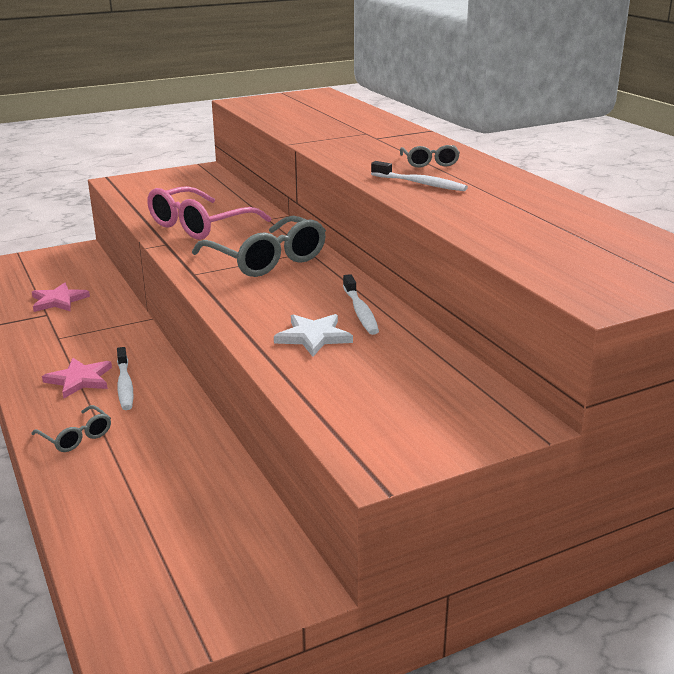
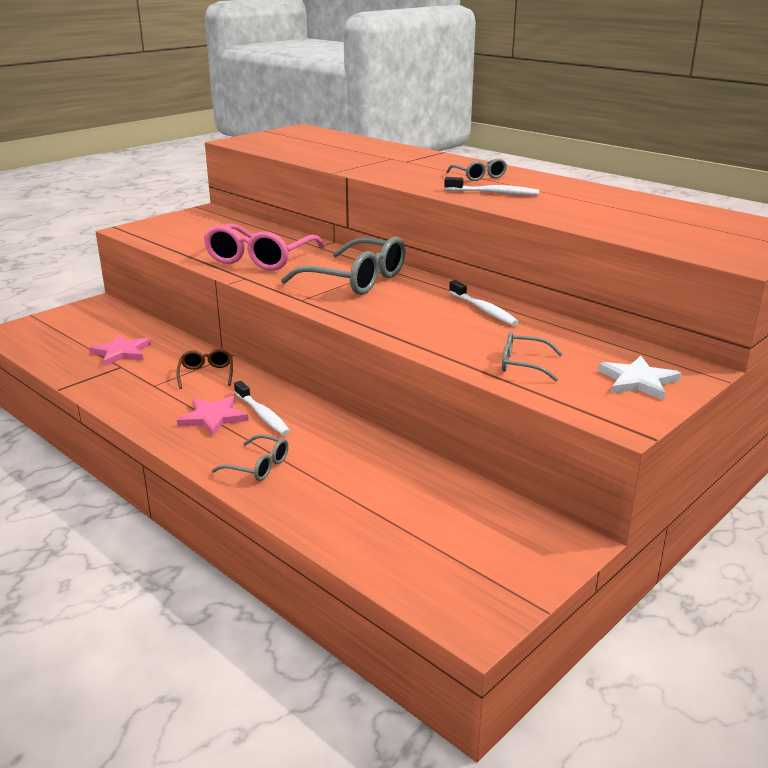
camera: 20 degrees left, 0 degrees up
white star [274,314,353,357] -> white star moved to [598,356,681,400]
none -> brown glasses [176,349,233,389]
none -> grey glasses [502,332,562,381]

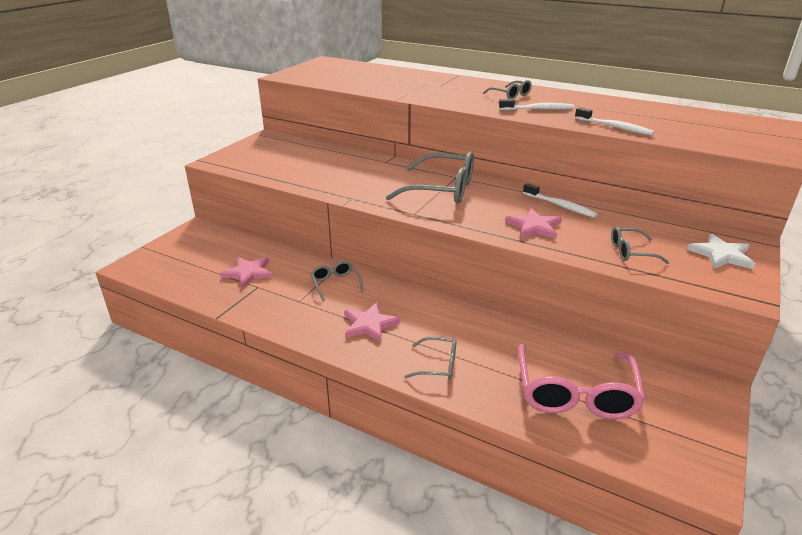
camera: 15 degrees left, 5 degrees up
brown glasses [176,349,233,389] -> grey glasses [311,261,363,301]
pink glasses [203,224,325,271] -> pink glasses moved to [518,344,645,419]
white toothbrush [234,381,291,435] -> white toothbrush moved to [575,108,655,136]
none -> pink star [505,208,562,239]

